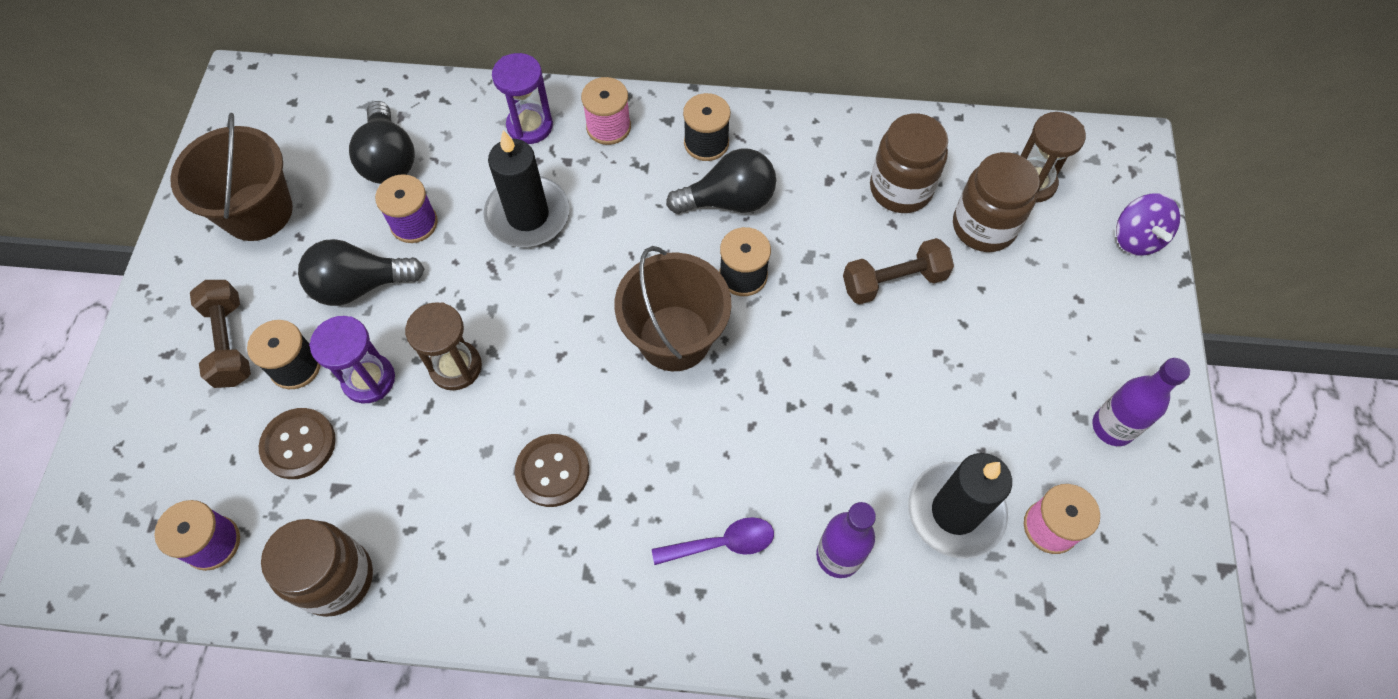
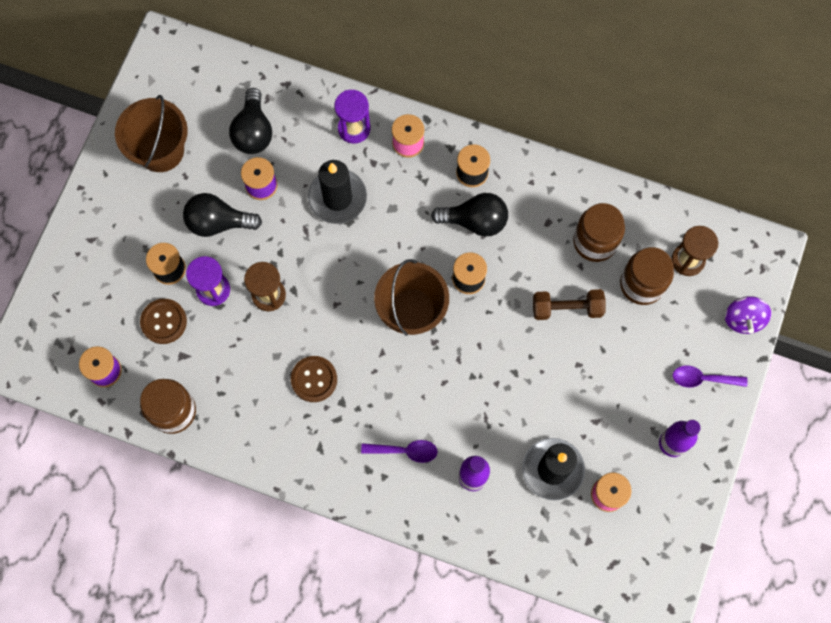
camera: 15 degrees right, 10 degrees up
brown dumbbell [190,280,251,388] -> none
none -> purple spoon [673,366,748,388]

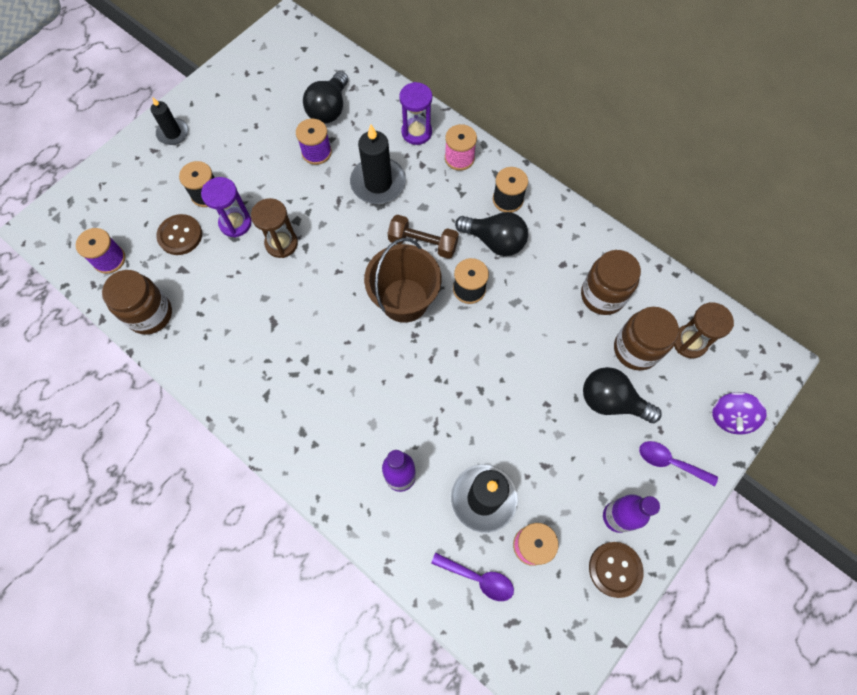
camera: 20 degrees right, 5 degrees down
brown bucket [115,95,188,172] -> none
black light bulb [183,193,262,237] -> black light bulb moved to [583,367,662,423]
brown button [291,356,337,402] -> brown button moved to [589,542,644,598]
purple spoon [361,440,438,463] -> purple spoon moved to [431,553,514,601]
brown dumbbell [533,289,606,320] -> brown dumbbell moved to [388,215,459,259]
none -> black candle [150,97,188,145]

